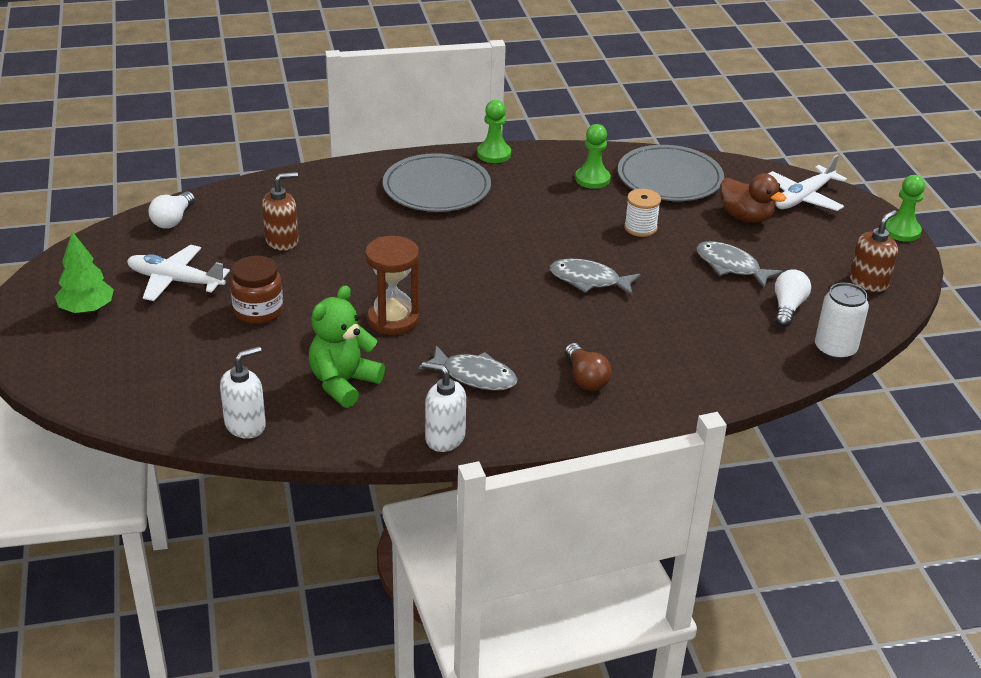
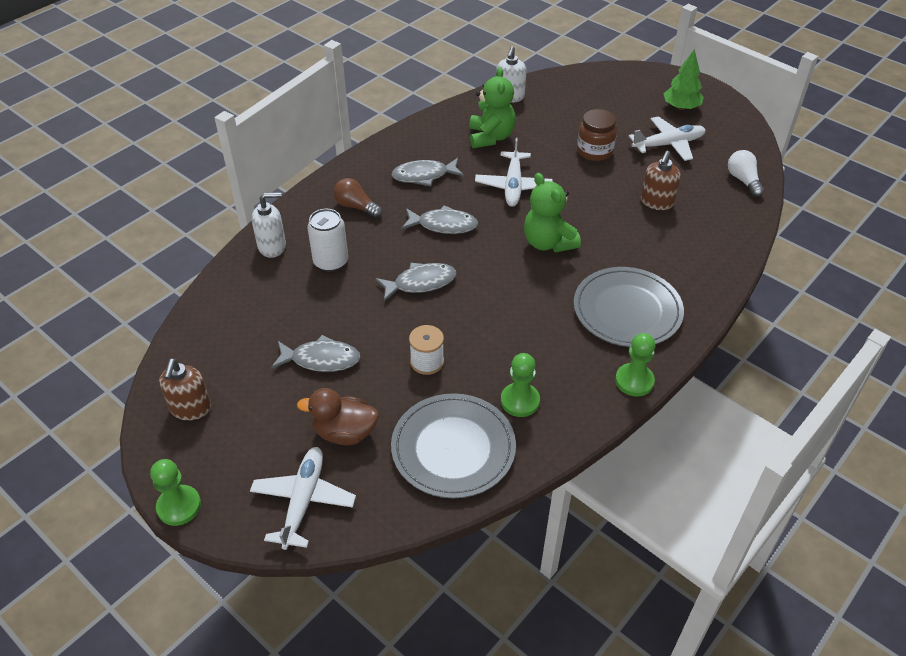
camera: 145 degrees right, 10 degrees up
brown hourglass [365,236,419,335] -> white plane [475,138,553,207]
white soap dispenser [422,362,466,452] -> white soap dispenser moved to [252,192,286,258]
white light bulb [775,269,811,327] -> none
white can [815,283,869,360] -> white can moved to [307,209,348,272]
none -> grey fish [401,205,478,234]
none -> green teddy bear [524,173,581,252]

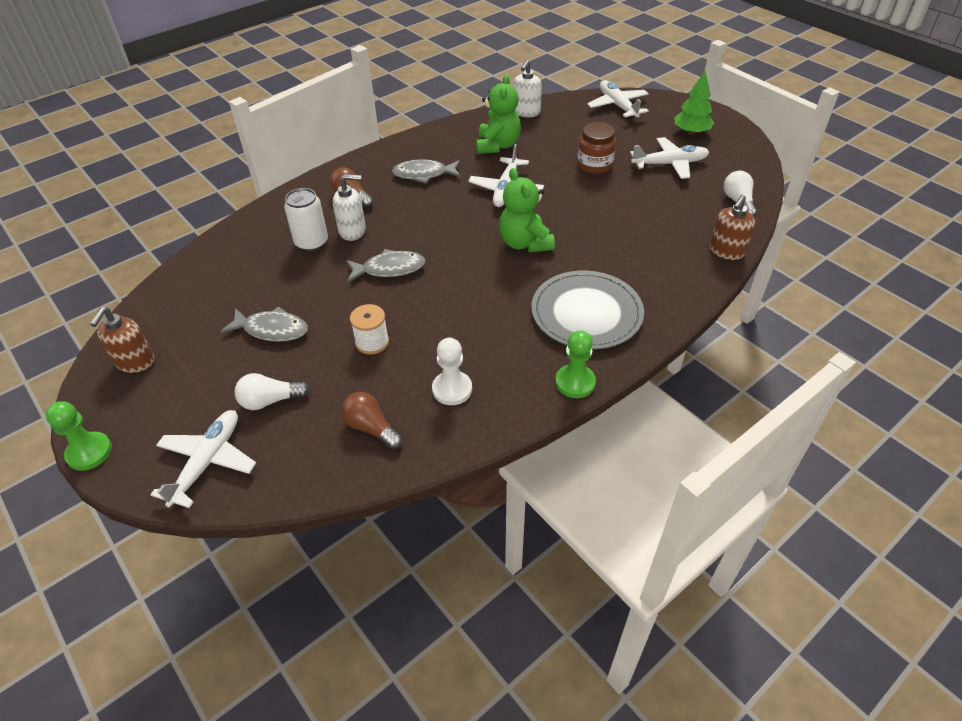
camera: 10 degrees right, 0 degrees up
white soap dispenser [252,192,286,258] -> white soap dispenser moved to [333,174,366,241]
brown duck [297,388,379,445] -> white light bulb [234,373,310,410]
grey plate [391,393,516,498] -> brown light bulb [341,392,403,449]
grey fish [401,205,478,234] -> none
green pawn [501,353,540,417] -> white pawn [432,338,472,405]
brown soap dispenser [641,151,681,210] -> brown soap dispenser moved to [710,195,755,260]
none -> white plane [587,80,649,119]

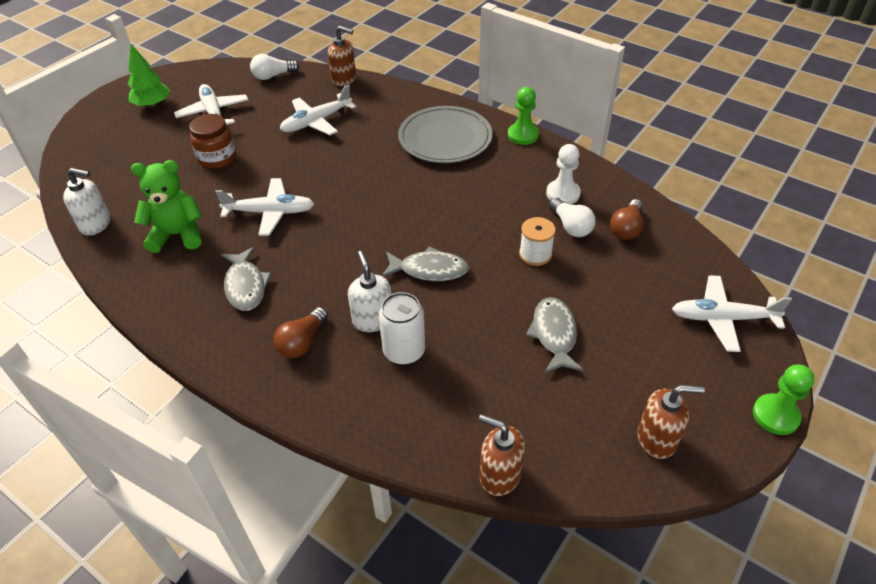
camera: 105 degrees left, 0 degrees up
white light bulb [234,373,310,410] -> white light bulb moved to [549,198,596,237]
grey fish [346,249,425,282] -> grey fish turned 120 degrees clockwise [382,246,469,281]
green teddy bear [499,168,555,252] -> none
white plane [587,80,649,119] -> white plane moved to [280,85,356,135]
none -> brown soap dispenser [479,414,525,496]

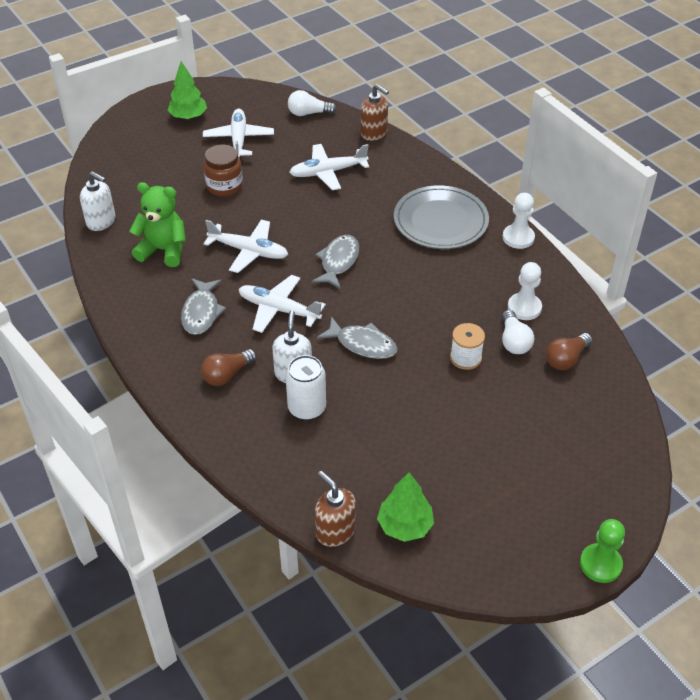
camera: 20 degrees right, 0 degrees up
green pawn [508,87,539,145] -> white pawn [503,193,535,249]
grey fish [526,297,584,373] -> grey fish moved to [312,235,359,289]
brown soap dispenser [637,385,705,459] -> none
white plane [672,275,792,352] -> white plane moved to [239,275,326,333]
none -> green tree [377,472,434,542]

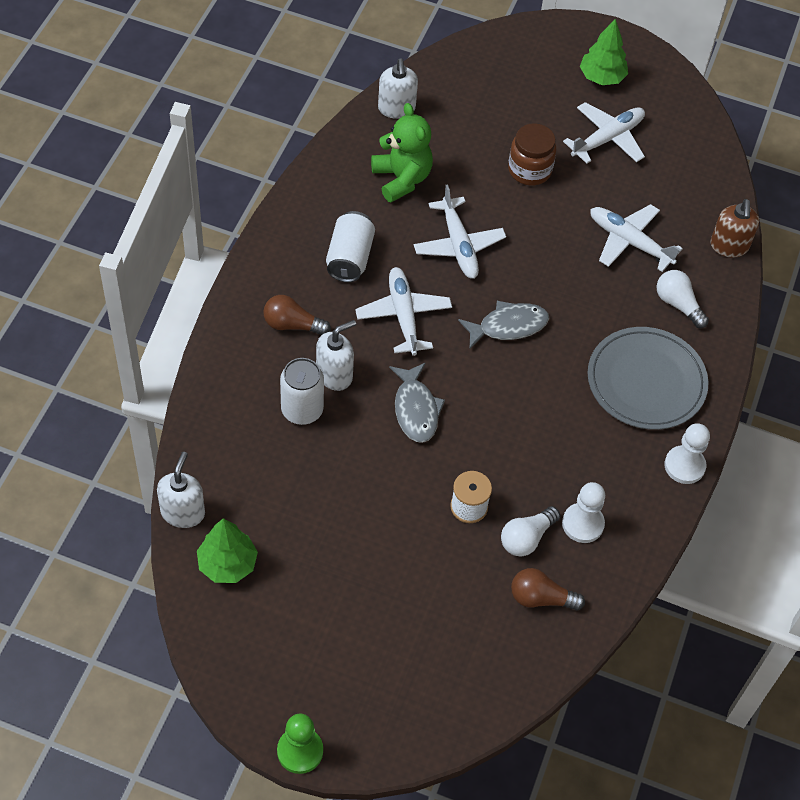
camera: 50 degrees right, 10 degrees up
grey fish [181,278,226,335] -> white can [326,211,375,282]
white light bulb [288,90,337,116] -> white light bulb moved to [657,270,709,328]
brown soap dispenser [315,471,356,547] -> white soap dispenser [157,452,205,528]

